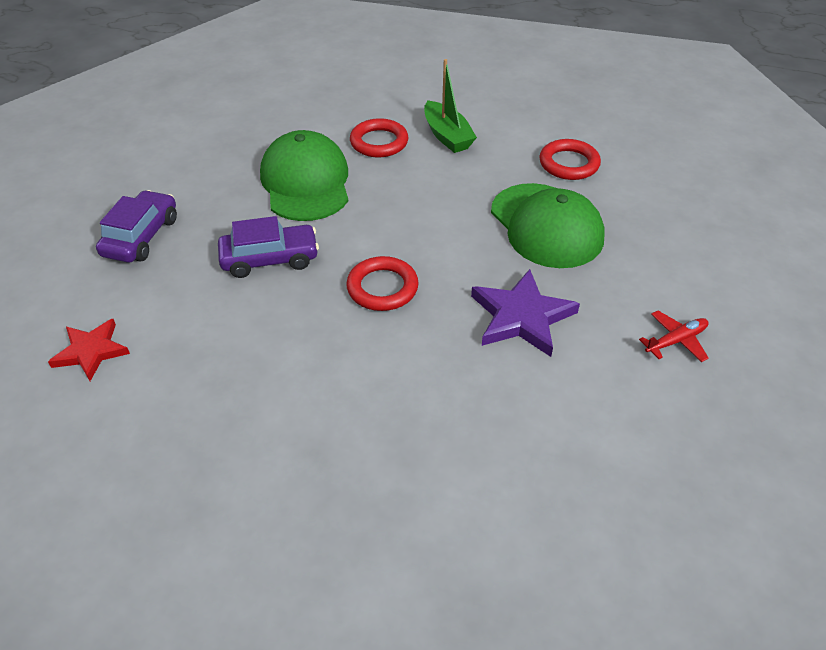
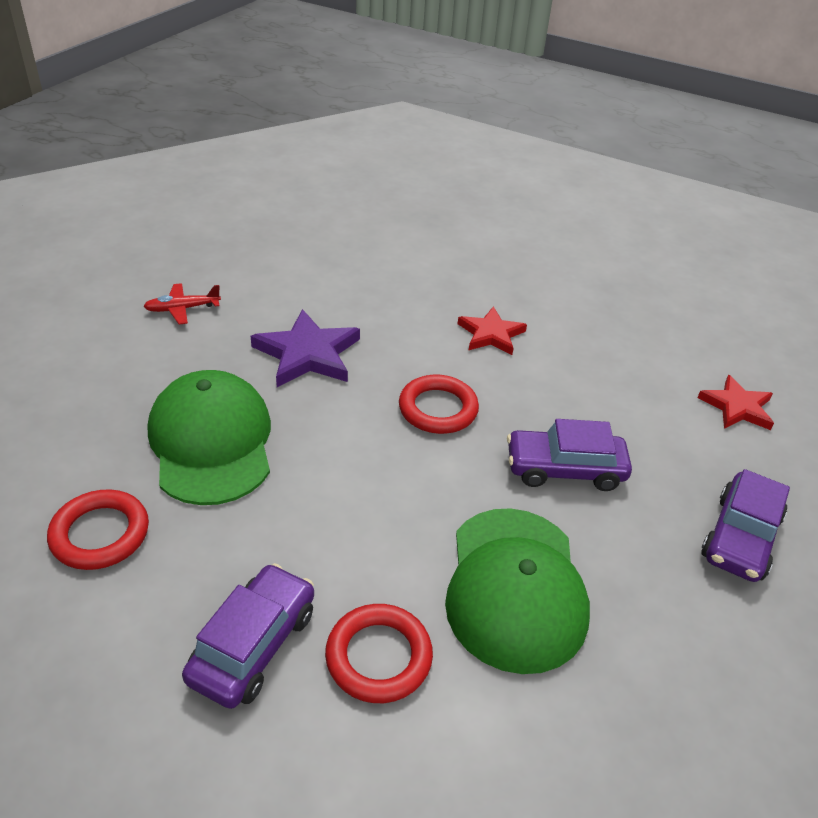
camera: 170 degrees left, 5 degrees down
green boat [424,59,477,153] -> purple car [182,563,314,709]
none -> red star [458,306,527,355]

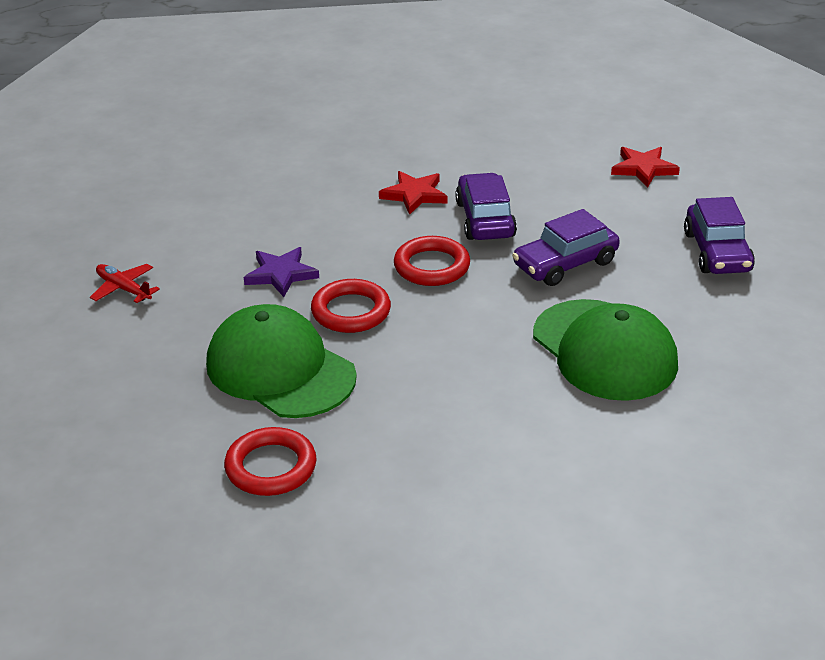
camera: 30 degrees left, 5 degrees down
red plane [143,283,221,324] -> red plane turned 90 degrees clockwise [90,264,160,303]
purple car [182,563,314,709] -> purple car moved to [455,173,517,240]
purple star [251,309,360,387] -> purple star [244,247,319,297], size x0.66
red ring [325,604,433,703] -> red ring moved to [311,279,391,333]

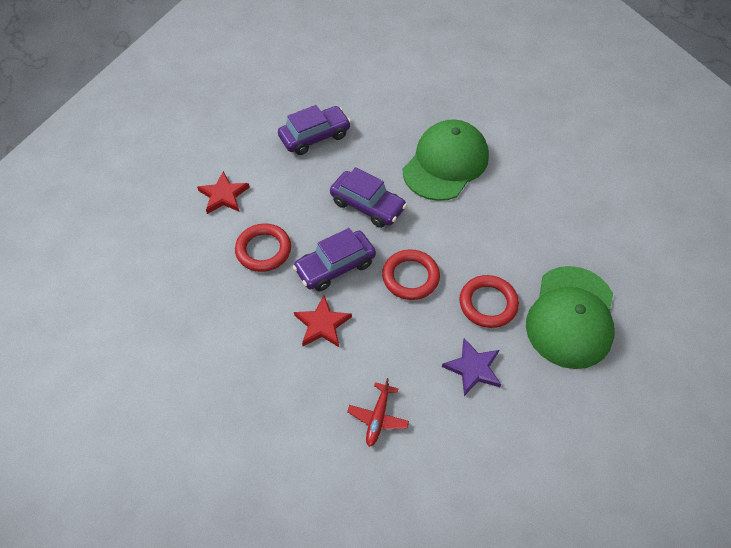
camera: 115 degrees left, 20 degrees up
red plane [90,264,160,303] -> red plane moved to [347,378,409,447]
red ring [224,427,316,496] -> red ring moved to [235,223,291,272]

